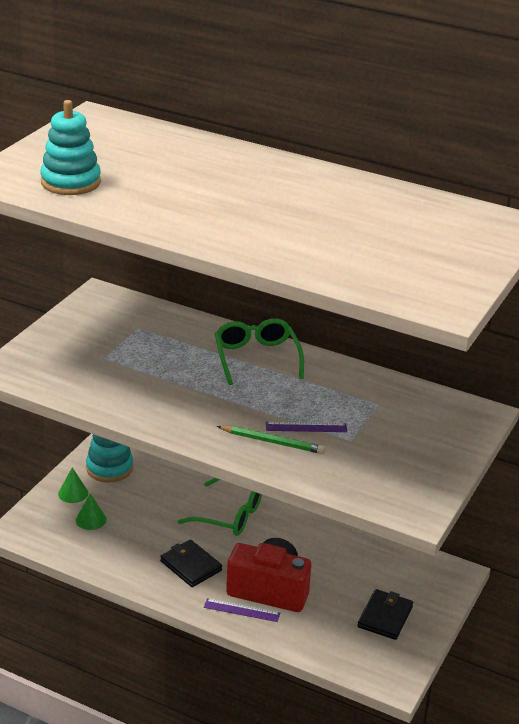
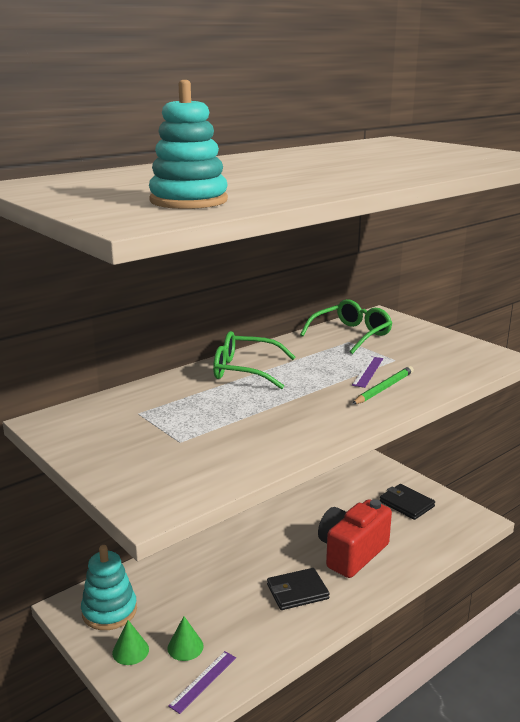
camera: 65 degrees left, 10 degrees down
green glasses [177,478,262,536] -> green glasses moved to [300,299,392,354]
purple ruler [204,598,280,622] -> purple ruler moved to [168,651,236,714]

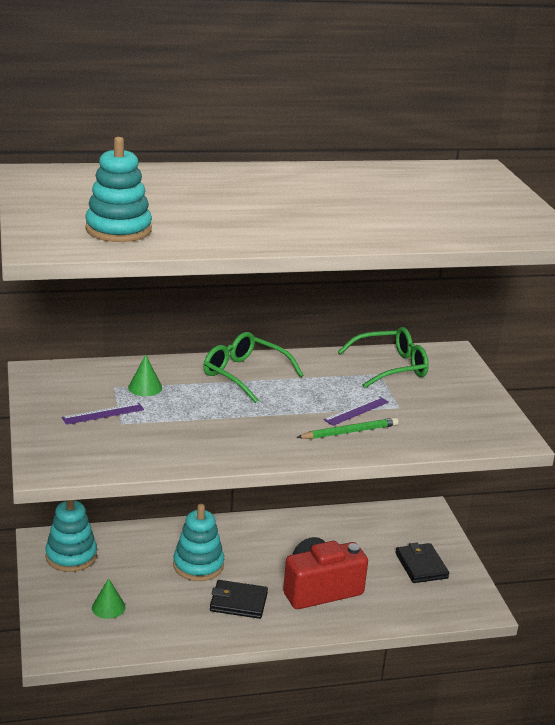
camera: 25 degrees right, 5 degrees up
green cone [112,620,149,665] -> green cone moved to [128,355,162,396]
purple ruler [168,651,236,714] -> purple ruler moved to [62,403,144,425]
none -> turquoise stacking toy [173,504,224,581]

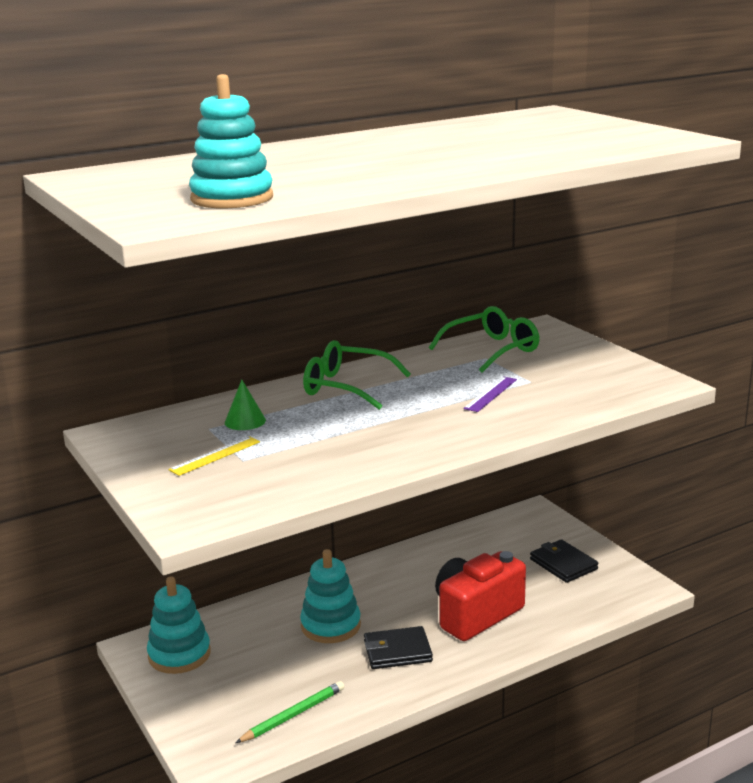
camera: 15 degrees left, 5 degrees down
purple ruler [62,403,144,425] -> yellow ruler [169,436,260,476]
green cone [92,578,125,619] -> none
green pencil [296,417,398,439] -> green pencil moved to [235,681,345,743]

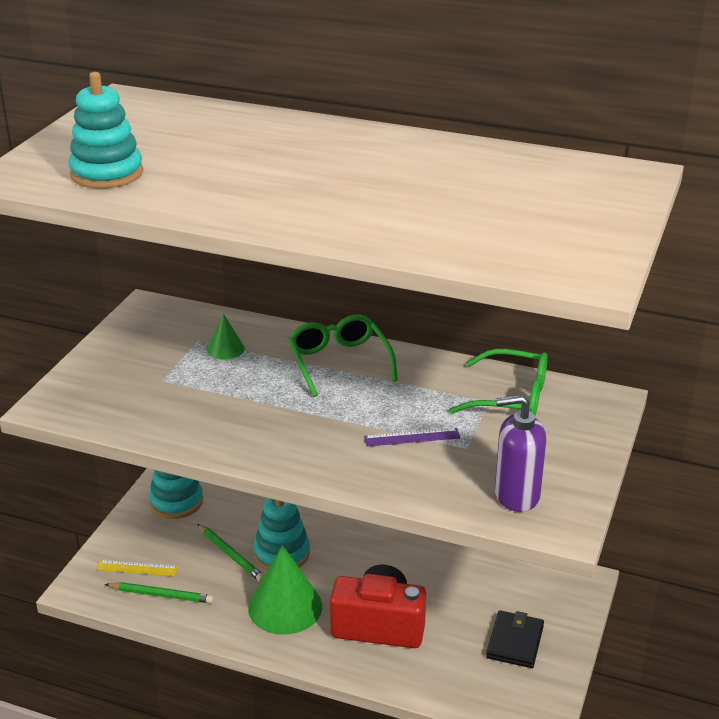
camera: 50 degrees right, 10 degrees up
yellow ruler [169,436,260,476] -> yellow ruler moved to [96,560,178,576]
black wallet [364,626,433,669] -> green cone [248,545,322,635]
none -> green pencil [198,524,265,582]
none -> purple soap dispenser [495,395,546,512]

